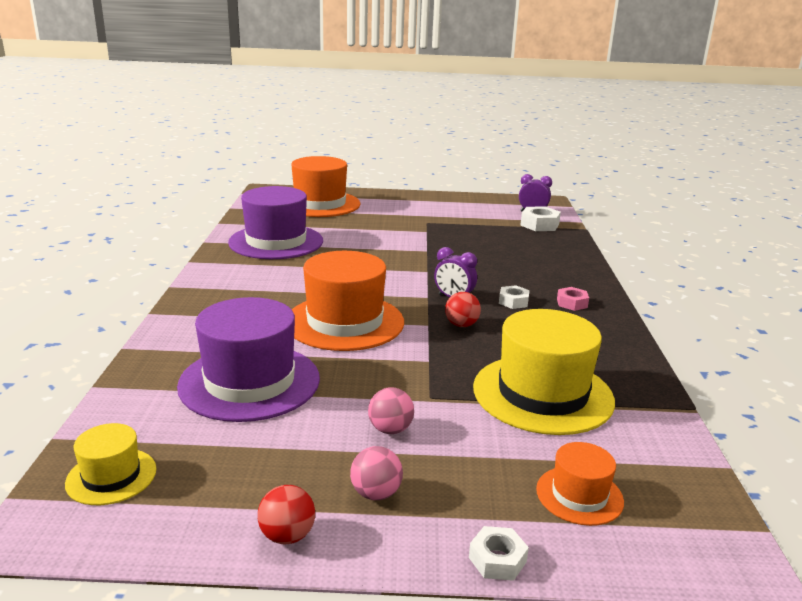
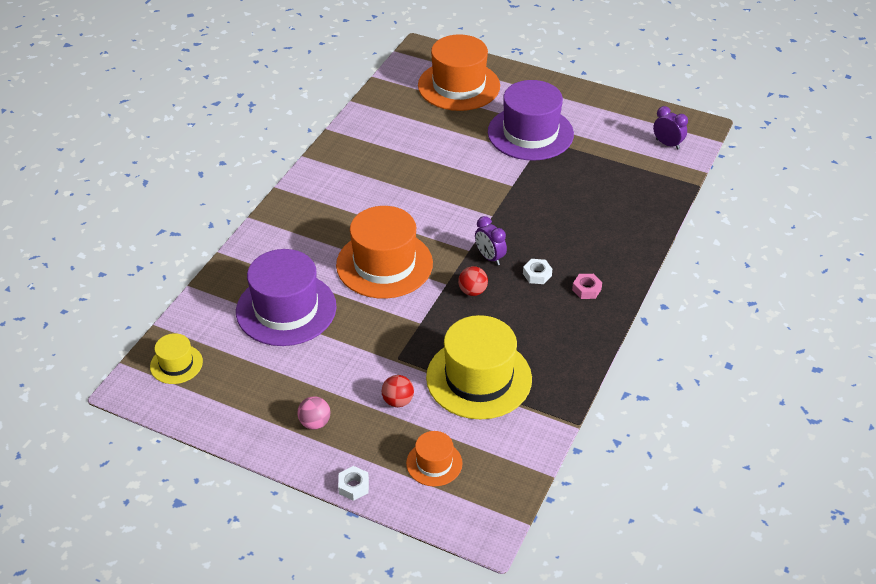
camera: 25 degrees right, 20 degrees up
purple hat [228,186,323,259] -> purple hat moved to [488,80,574,161]
red ball [258,485,315,544] -> red ball moved to [382,375,414,407]
pink ball [368,387,414,434] -> none
white nut [520,206,561,231] -> none

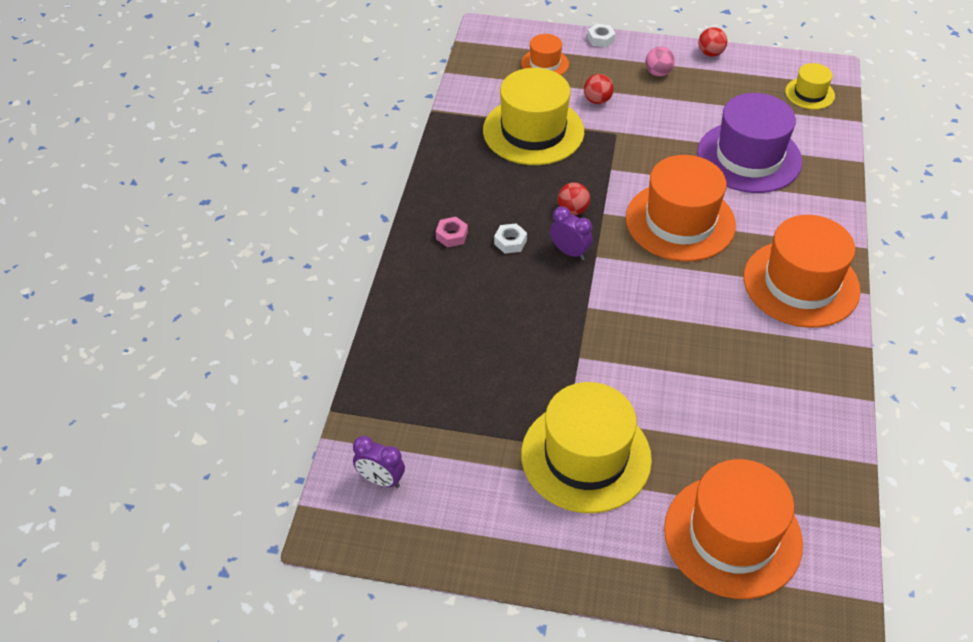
camera: 165 degrees right, 5 degrees up
purple hat [488,80,574,161] -> yellow hat [521,382,652,513]
none -> red ball [698,27,727,57]
none -> orange hat [744,215,860,328]

